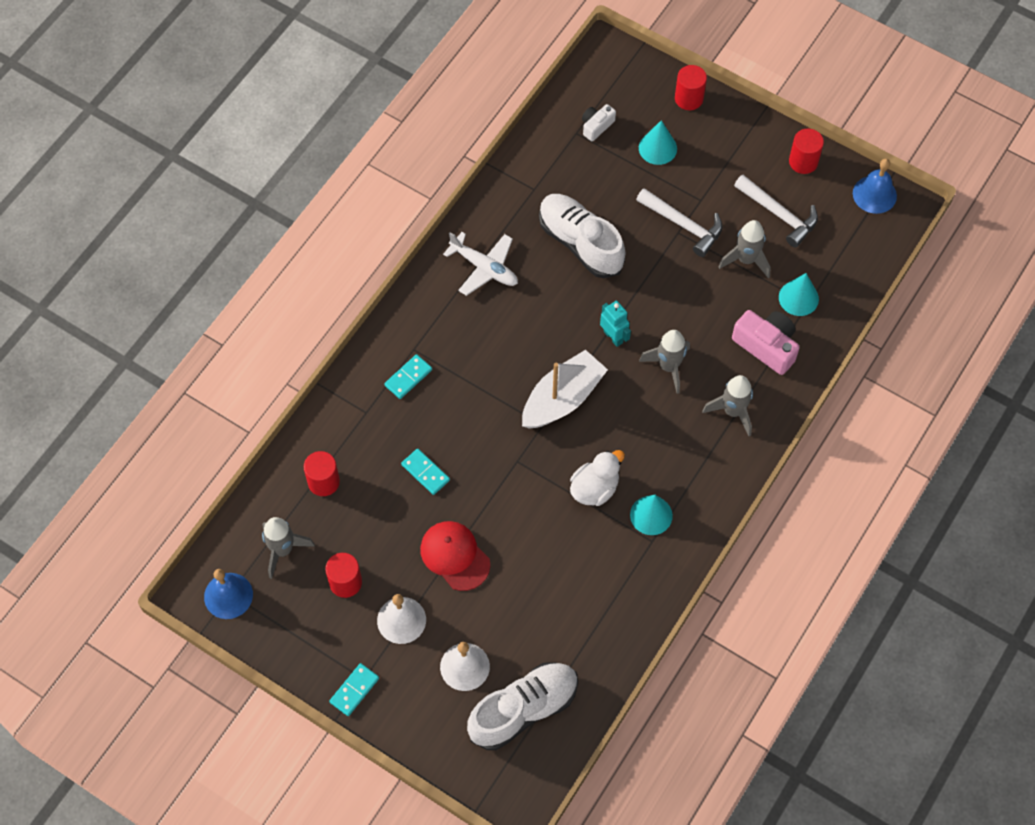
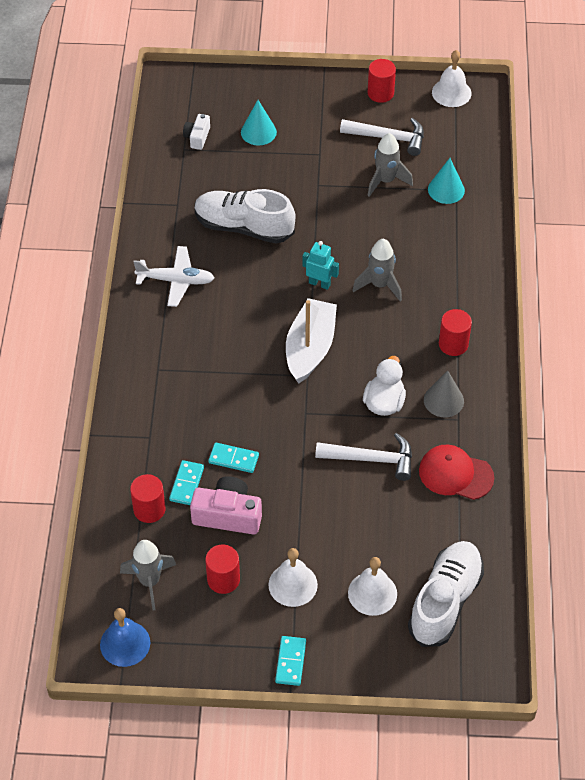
camera: 30 degrees left, 10 degrees down
turquoise domino [384,354,432,399] -> turquoise domino moved to [169,460,204,505]
red cap [420,521,490,591] -> red cap moved to [419,445,494,500]
turquoise cone [630,495,673,535] -> grey cone [424,371,464,417]
white hammer [636,188,723,257] -> white hammer moved to [315,433,412,481]
red cylinder [675,65,707,110] -> red cylinder moved to [439,309,472,356]
grey rocket [702,375,753,436] -> none
pink camera [732,310,800,375] -> pink camera moved to [190,476,262,535]
blue bell [853,159,897,214] -> white bell [432,50,472,107]

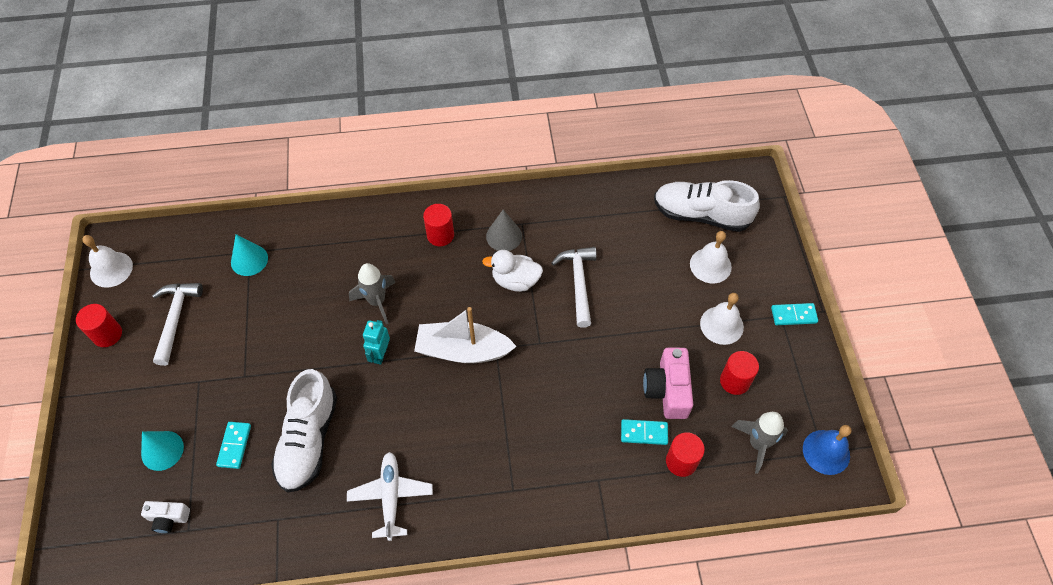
camera: 100 degrees left, 5 degrees up
turquoise domino [209,443,259,473] -> turquoise domino moved to [216,422,251,469]
grey rocket [368,133,413,197] -> none
red cap [419,445,494,500] -> none

